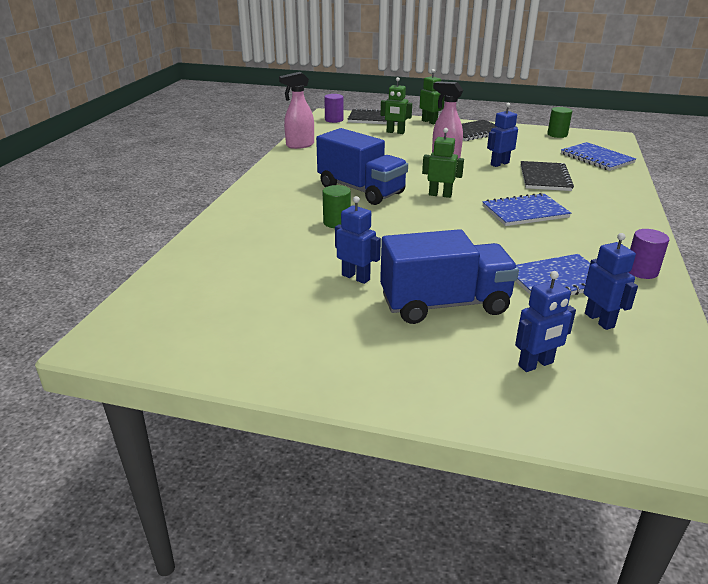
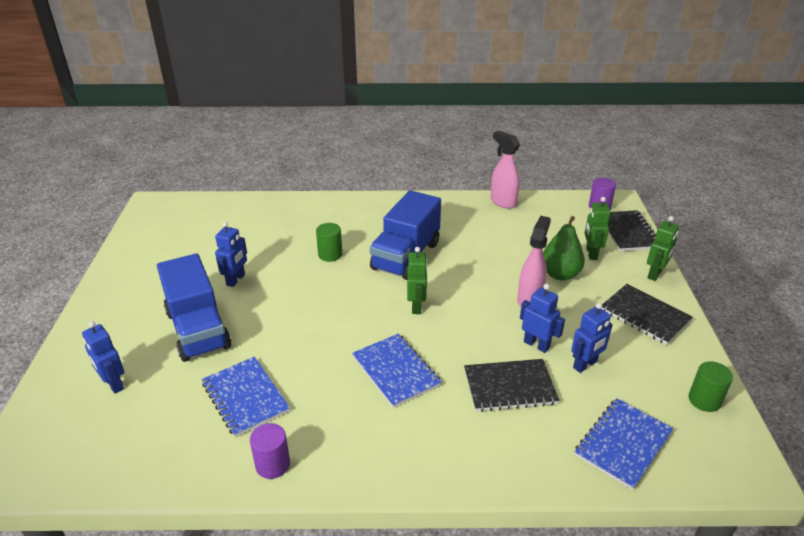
camera: 75 degrees right, 5 degrees up
blue robot [584,233,638,330] -> blue robot moved to [571,303,613,373]
none -> green pear [543,216,585,280]

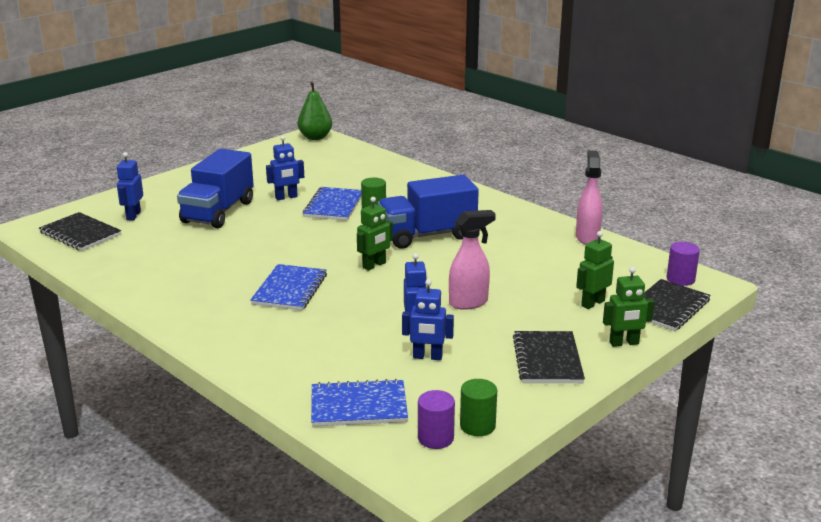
camera: 45 degrees right, 10 degrees down
blue notebook [202,357,290,437] -> blue notebook moved to [303,187,361,221]
purple cylinder [250,423,290,479] -> purple cylinder moved to [418,390,455,449]
black notebook [464,359,559,412] -> black notebook moved to [39,212,121,251]
green pear [543,216,585,280] -> green pear moved to [298,81,332,140]

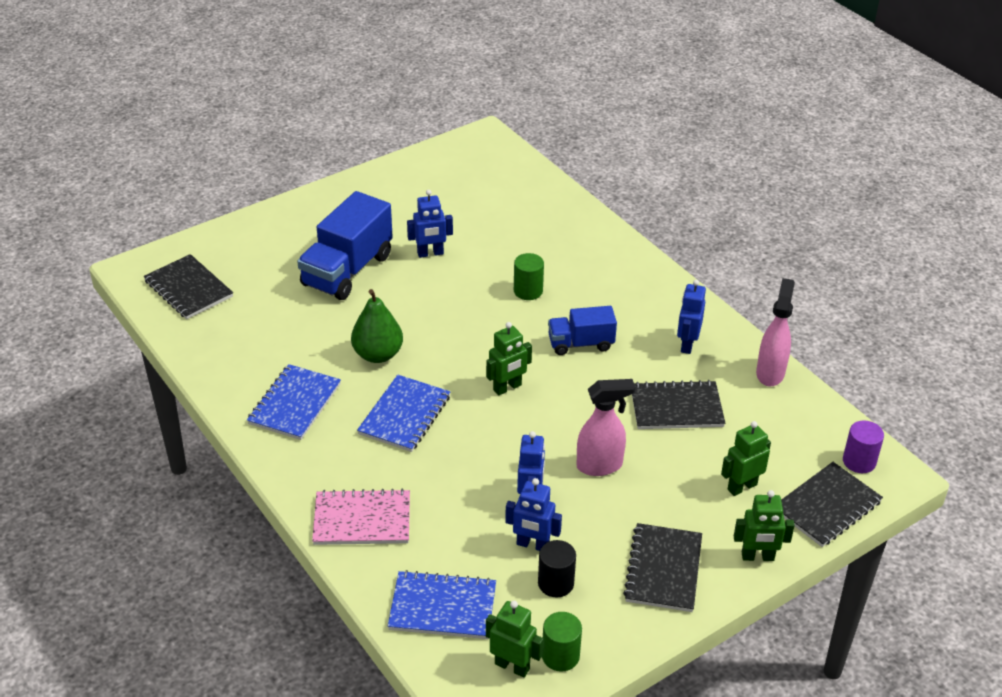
camera: 10 degrees right, 15 degrees up
blue robot [117,152,143,221] -> blue robot moved to [677,280,706,354]
green pear [298,81,332,140] -> green pear moved to [351,289,403,363]
blue notebook [303,187,361,221] -> blue notebook moved to [247,364,341,440]
blue truck [378,175,479,249] -> blue truck [548,306,617,355], size x0.58
purple cylinder [418,390,455,449] -> green robot [486,601,544,678]
none -> pink notebook [312,489,410,545]
none -> black cylinder [538,540,576,597]
none -> black notebook [632,380,725,429]

